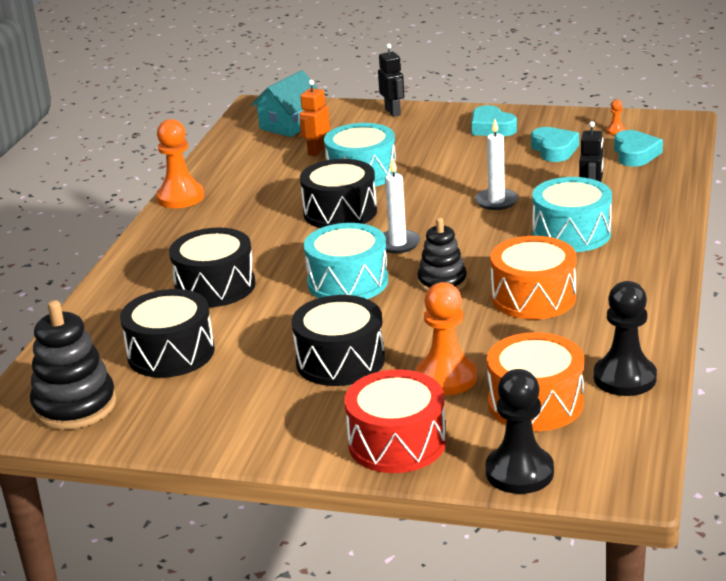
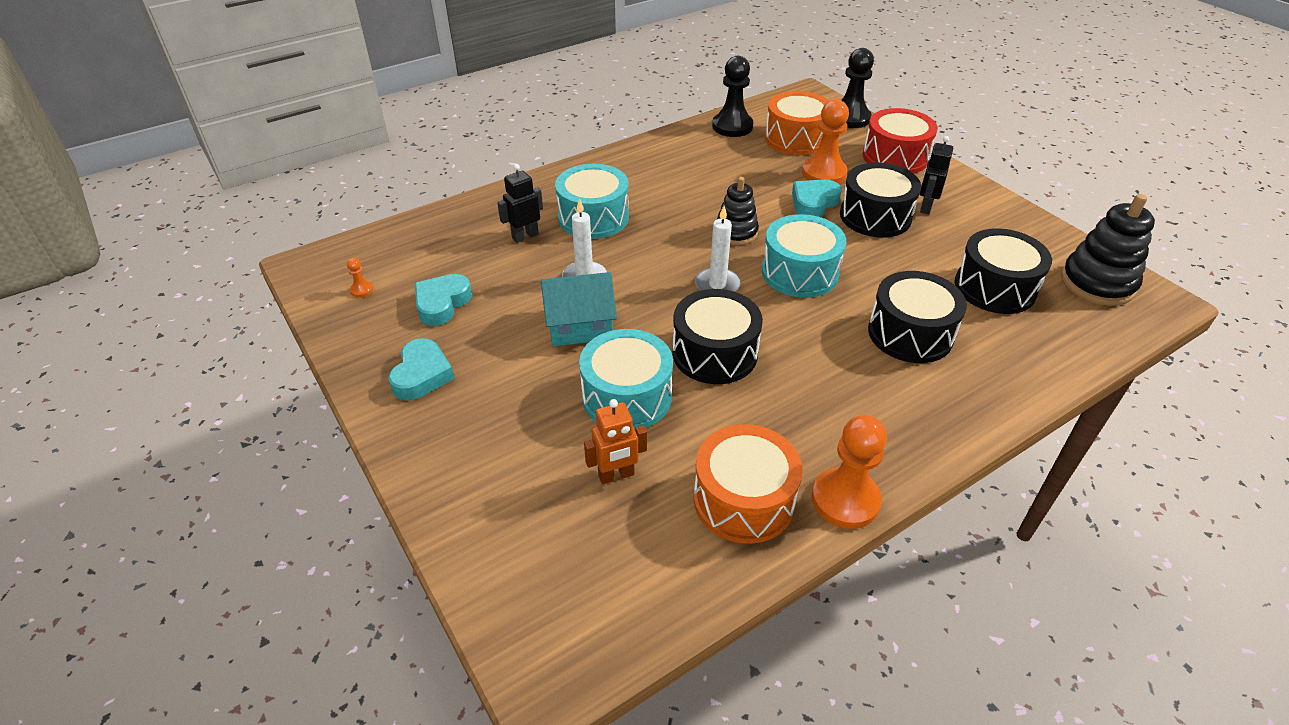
camera: 140 degrees left, 15 degrees up
turquoise house [251,70,318,137] -> turquoise house moved to [541,272,617,346]
black robot [378,44,404,117] -> black robot moved to [920,136,953,214]
orange drum [490,236,577,319] -> orange drum moved to [694,424,803,544]
turquoise heart [614,130,663,167] -> turquoise heart moved to [792,179,842,217]

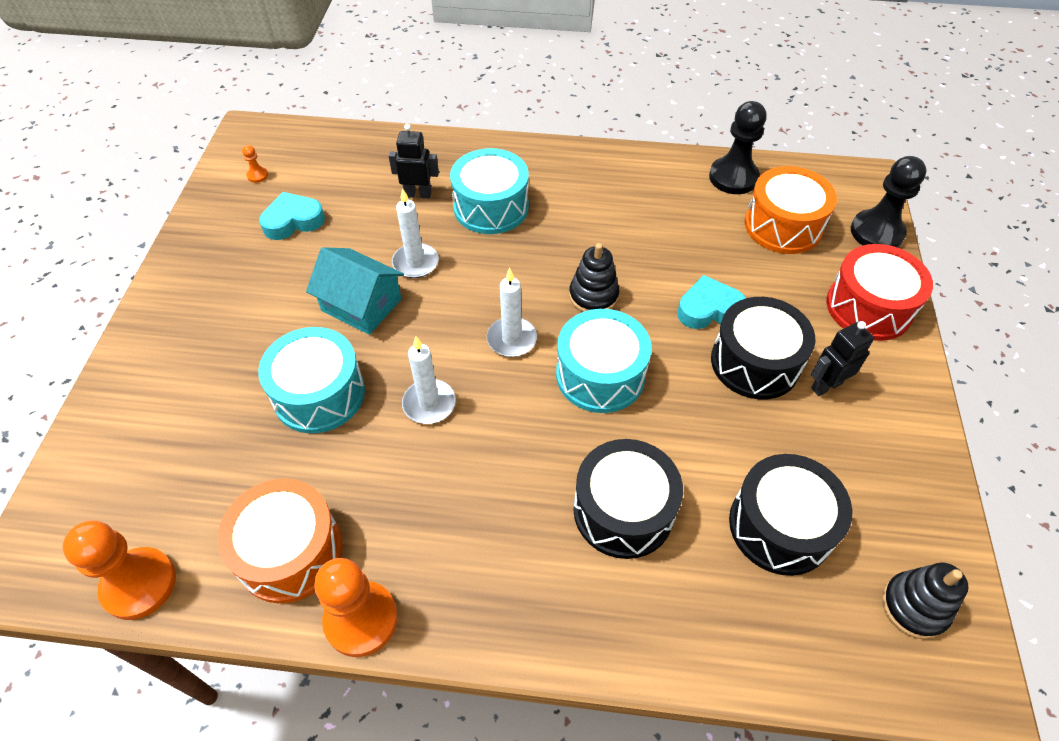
camera: 40 degrees right, 10 degrees up
turquoise heart [388,338,455,400] -> none
orange robot [584,399,647,484] -> none
black drum [672,289,763,384] -> white candle [402,336,456,424]
orange pawn [802,99,849,184] -> orange pawn moved to [62,520,176,620]
black stacking toy [1061,194,1155,306] -> black stacking toy [882,563,969,639], size x0.66

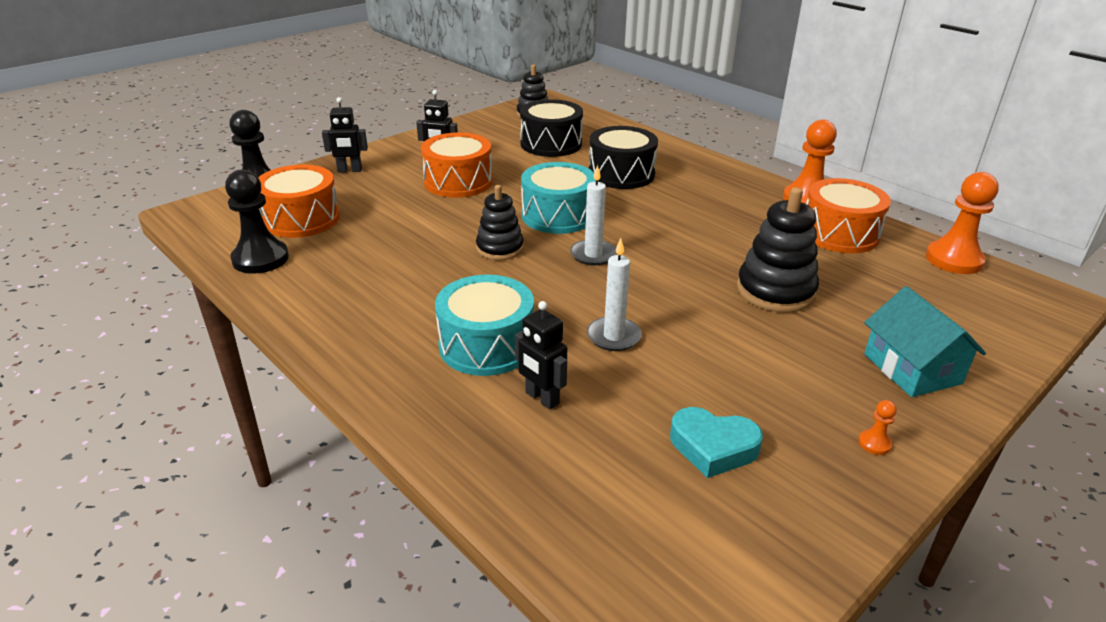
camera: 140 degrees left, 20 degrees down
orange pawn [242,145,268,183] -> orange pawn moved to [858,400,897,455]
turquoise drum [258,327,365,433] -> black stacking toy [737,187,819,313]
turquoise house [306,247,404,335] -> turquoise house moved to [864,286,986,397]
white candle [402,336,456,424] -> none
turquoise heart [677,275,746,329] -> none
black drum [711,297,815,399] -> orange drum [421,132,493,198]
red drum [826,244,933,341] -> black robot [322,97,368,173]

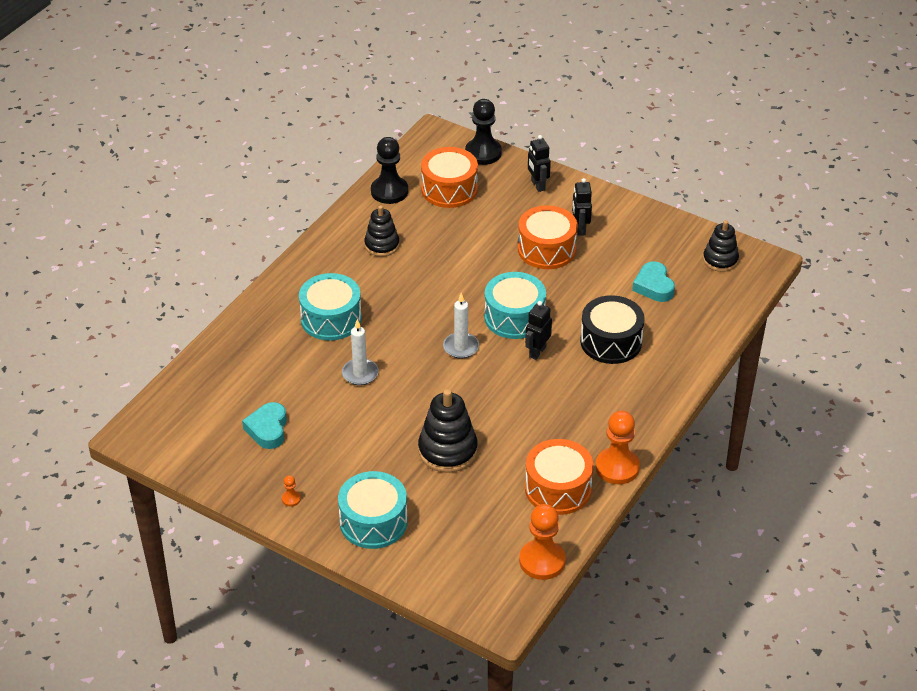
camera: 75 degrees right, 10 degrees up
black stacking toy [476,185,524,260] -> black stacking toy moved to [364,205,399,257]
black robot [515,301,567,410] -> black robot moved to [525,301,552,360]
black drum [520,99,583,157] -> turquoise heart [632,261,675,302]
turquoise house [864,286,986,397] -> turquoise drum [338,471,407,549]

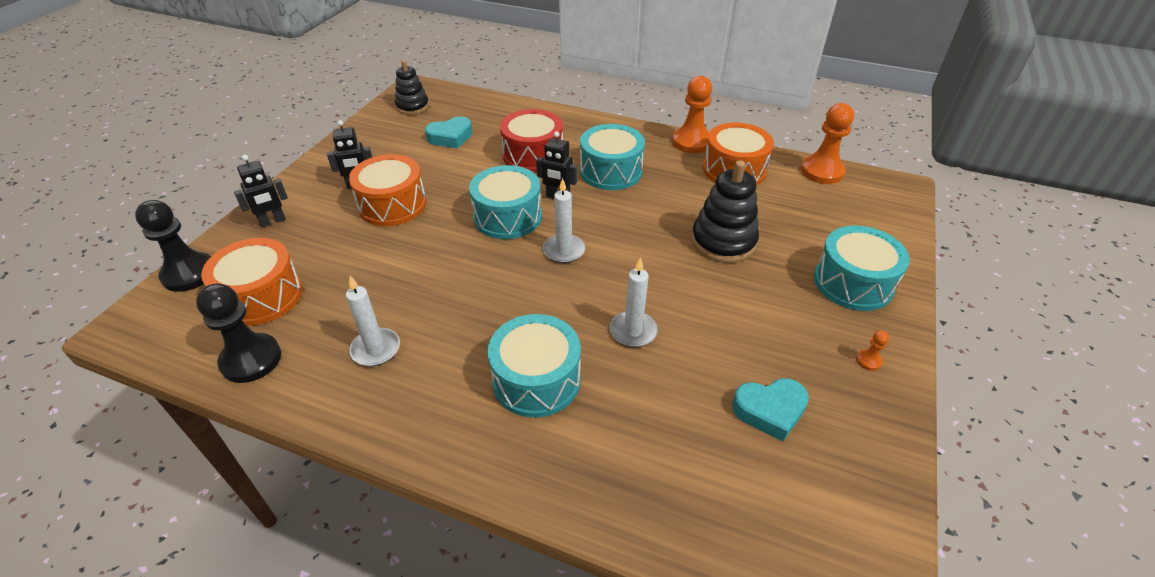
camera: 100 degrees left, 0 degrees up
black stacking toy [364,205,399,257] -> white candle [346,276,400,366]
black drum [580,295,645,364] -> red drum [500,109,563,173]
none -> turquoise drum [580,124,645,190]

